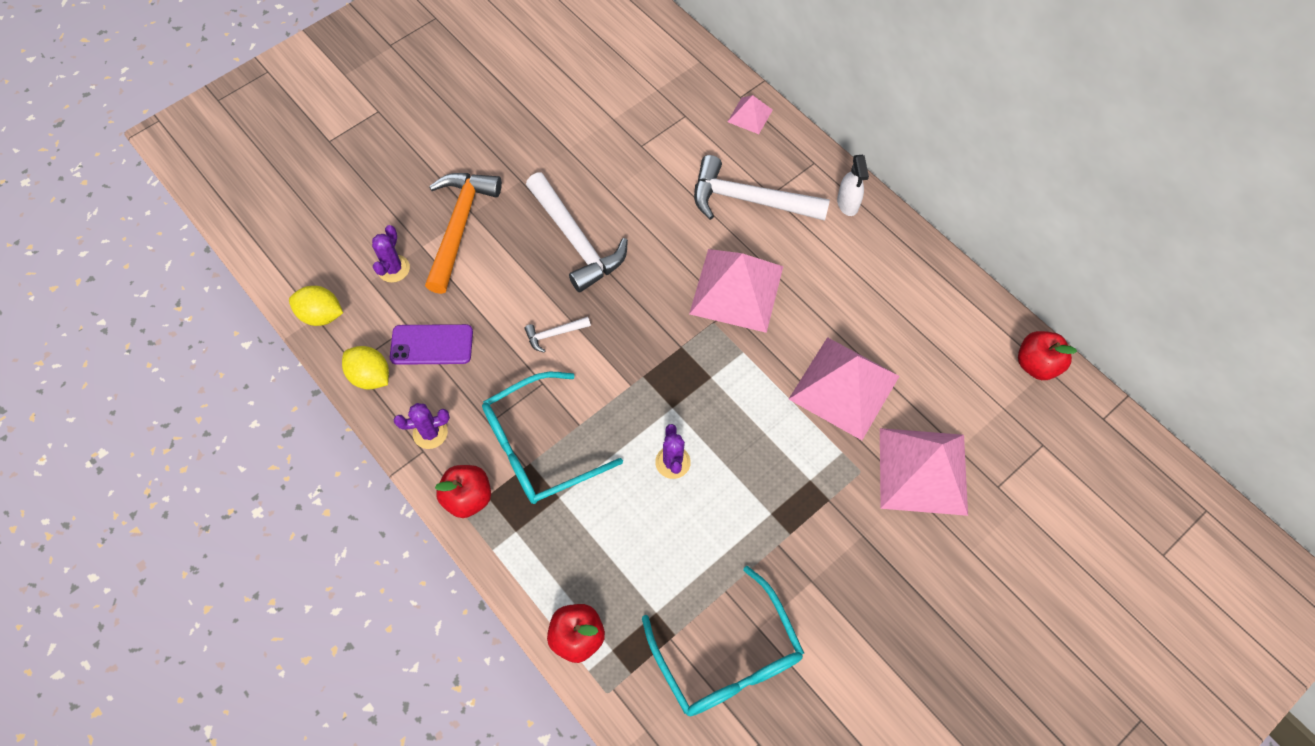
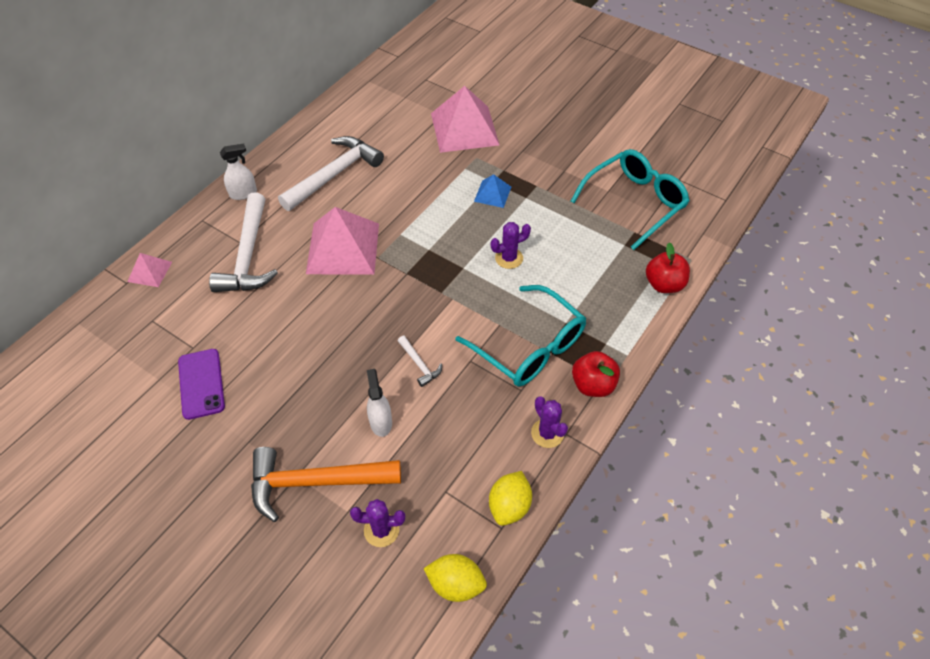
camera: 105 degrees left, 10 degrees down
yellow lemon [289,286,343,326] -> yellow lemon turned 75 degrees counterclockwise [423,554,487,602]
purple phone [390,324,473,365] -> purple phone moved to [178,349,225,420]
white hammer [526,173,628,293] -> white hammer moved to [278,136,384,211]
pink pyramid [789,337,899,440] -> none
red apple [1018,331,1077,380] -> none
none -> white spray bottle [367,369,392,437]
none -> blue pyramid [474,174,511,208]

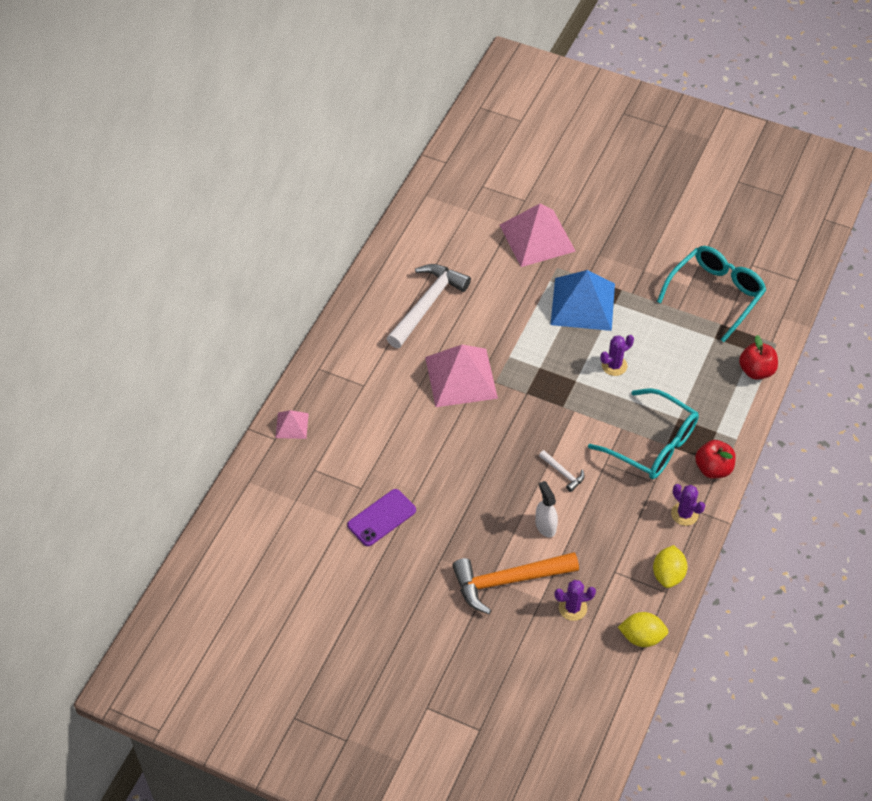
camera: 10 degrees left, 0 degrees up
purple phone [178,349,225,420] -> purple phone turned 75 degrees clockwise [347,489,416,546]
white hammer [209,193,278,292] -> none
white spray bottle [220,143,257,200] -> none
blue pyramid [474,174,511,208] -> blue pyramid [551,270,615,331], size x2.07

